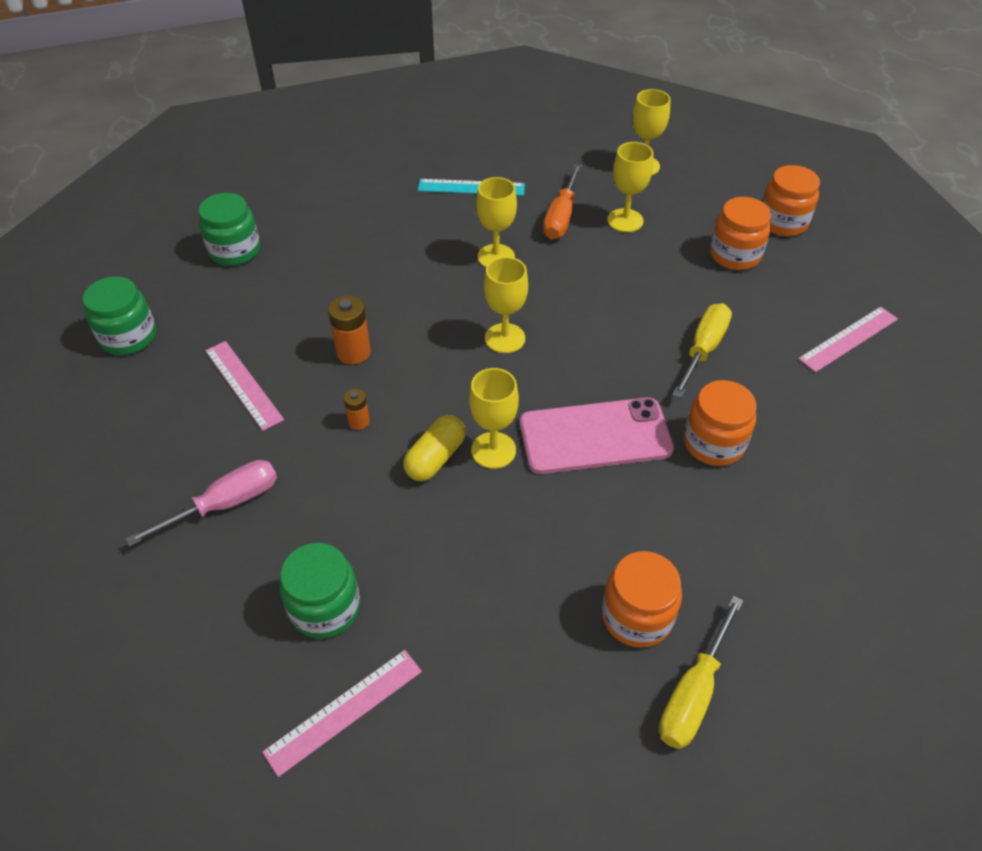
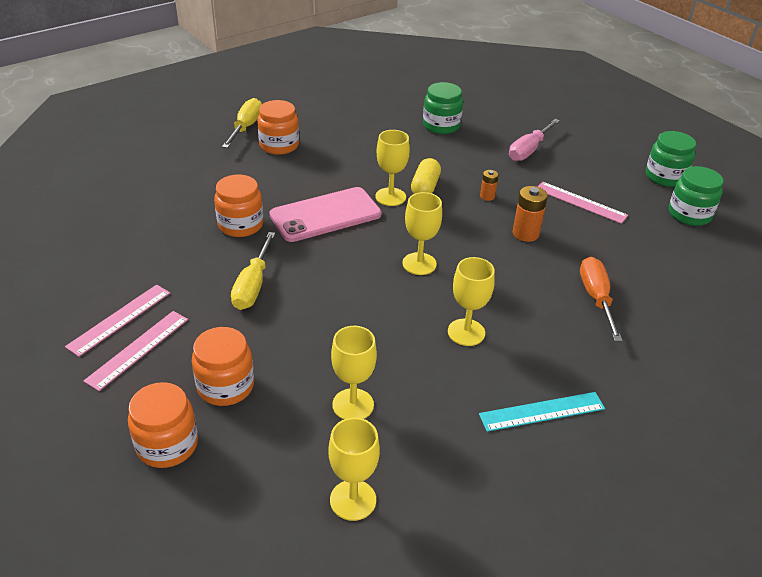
camera: 160 degrees right, 10 degrees down
green jar [198,193,260,266] -> green jar moved to [646,131,696,187]
pink ruler [262,650,422,777] -> pink ruler moved to [83,311,188,391]
orange screwdriver [543,164,581,239] -> orange screwdriver moved to [580,257,623,341]

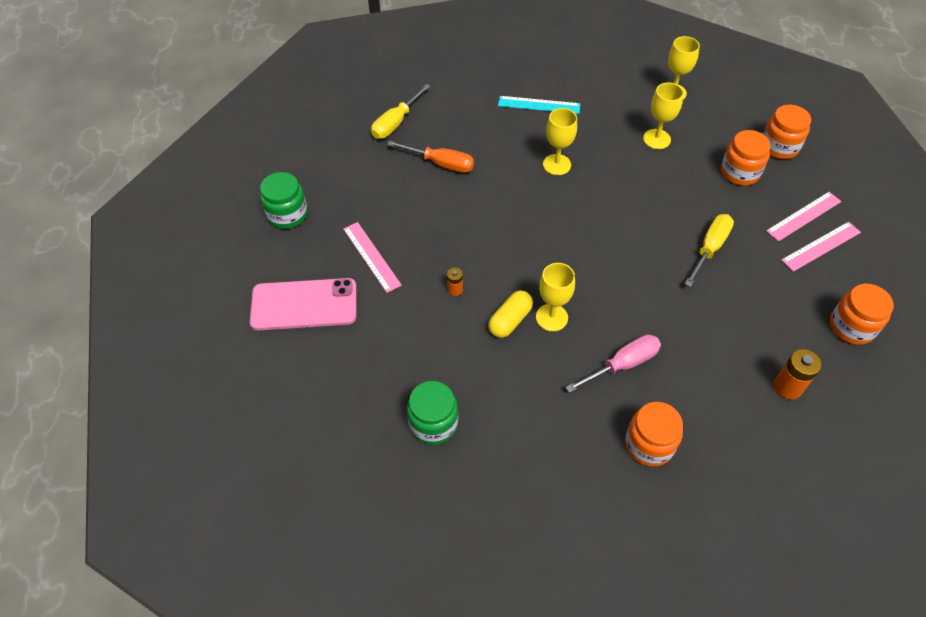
camera: 155 degrees left, 15 degrees up
orange jar [214,175,264,237] -> orange jar moved to [830,284,894,345]
yellow screwdriver [222,98,262,148] -> yellow screwdriver moved to [371,84,431,139]
pink phone [269,187,382,242] -> pink phone moved to [250,278,356,330]
yellow goblet [402,192,442,275] -> none
pink screwdriver [509,119,560,161] -> pink screwdriver moved to [565,334,661,393]
orange battery [513,186,548,242] -> orange battery moved to [774,349,822,400]
orange screwdriver [580,257,623,341] -> orange screwdriver turned 90 degrees counterclockwise [387,141,474,173]
green jar [646,131,696,187] -> none

